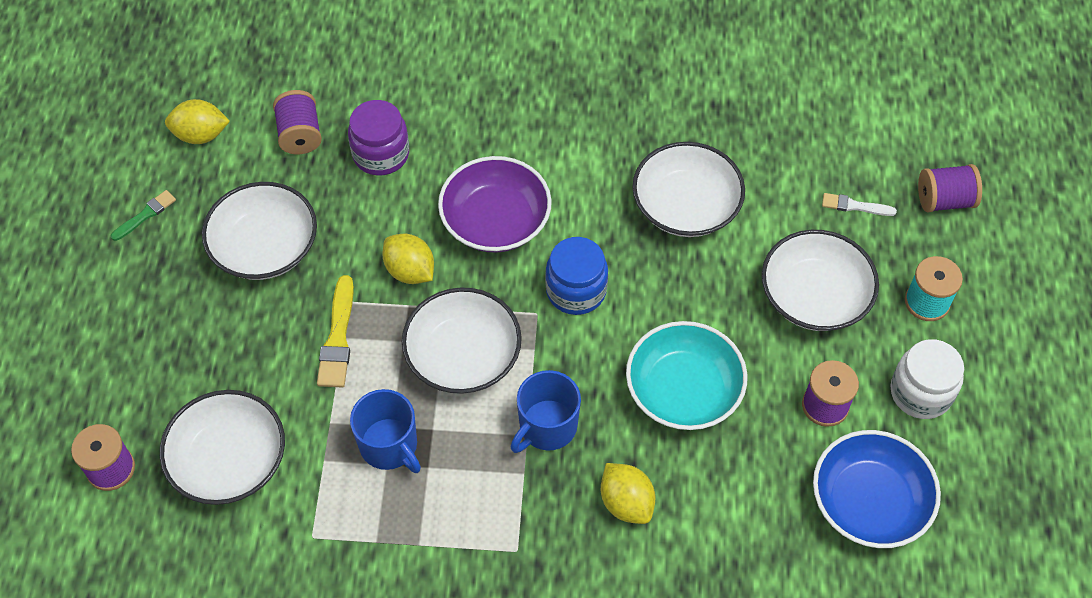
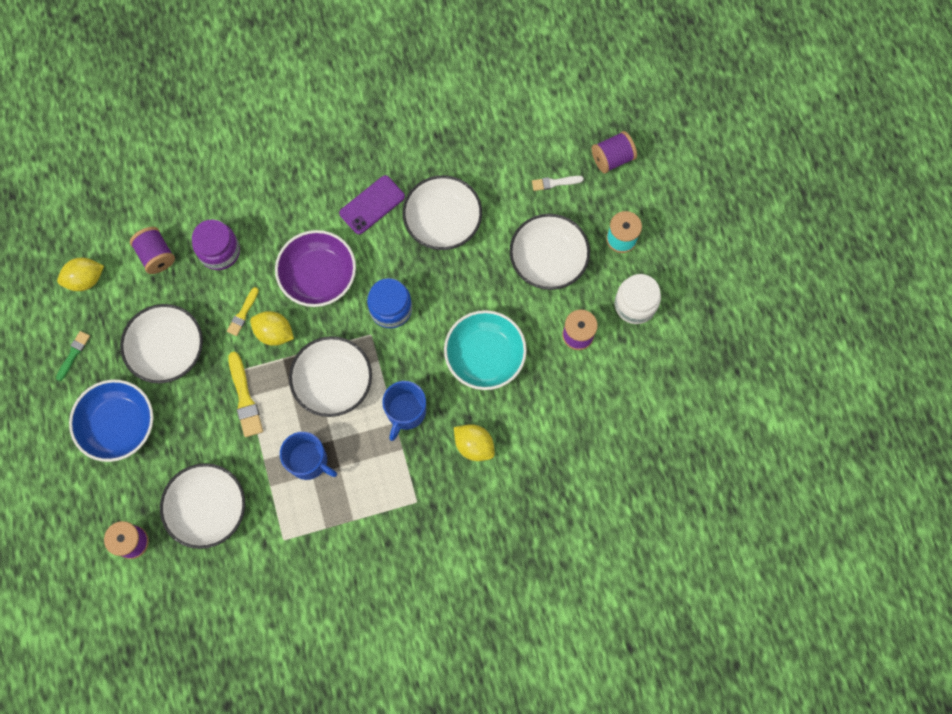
camera: 20 degrees left, 15 degrees up
blue bowl [813,430,941,548] -> blue bowl moved to [69,380,153,462]
none -> yellow brush [227,287,259,336]
none -> purple phone [339,175,405,234]

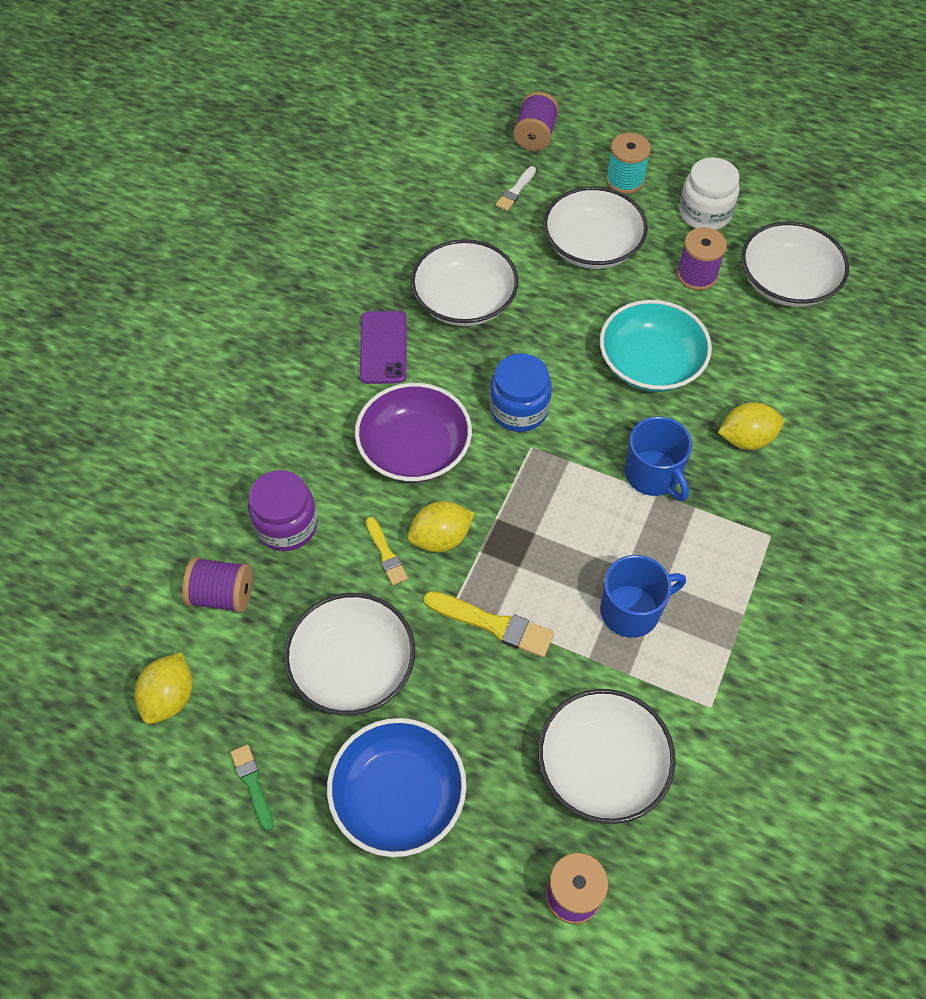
camera: 50 degrees left, 15 degrees down
white bowl [289,336,372,417] -> white bowl moved to [741,222,849,307]

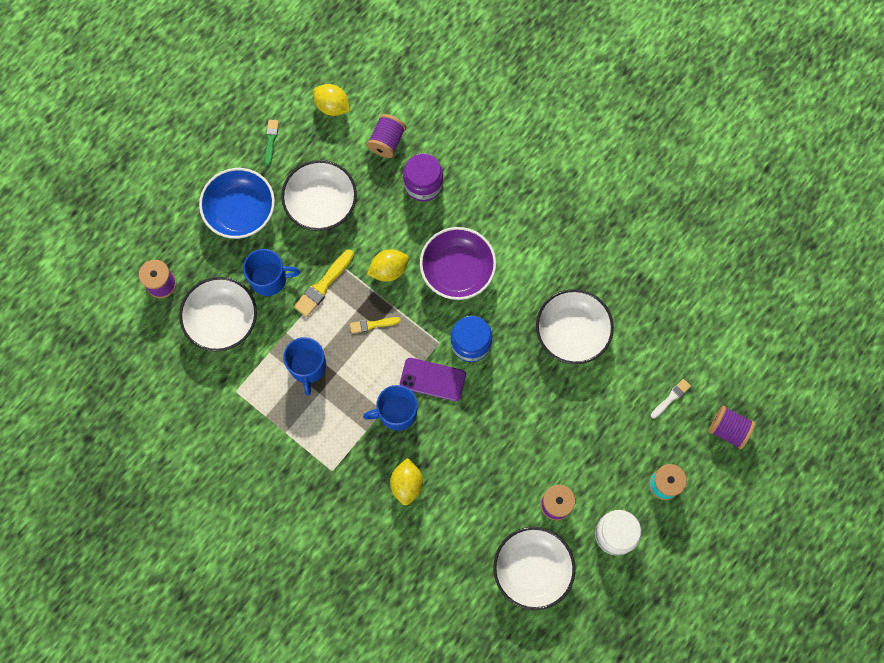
camera: 105 degrees right, 15 degrees up
green brush [230,744,273,831] -> green brush turned 75 degrees counterclockwise [265,120,279,166]
purple phone [360,311,406,384] -> purple phone moved to [400,358,466,401]
yellow brush [366,517,408,585] -> yellow brush moved to [350,317,401,334]
yellow lemon [408,501,474,552] -> yellow lemon turned 75 degrees clockwise [367,249,409,282]
white brush [496,166,536,211] -> white brush turned 90 degrees clockwise [651,379,691,419]
white bowl [543,187,648,269] -> none
turquoise bowl [600,300,712,392] -> none
none -> blue mug [243,249,300,296]

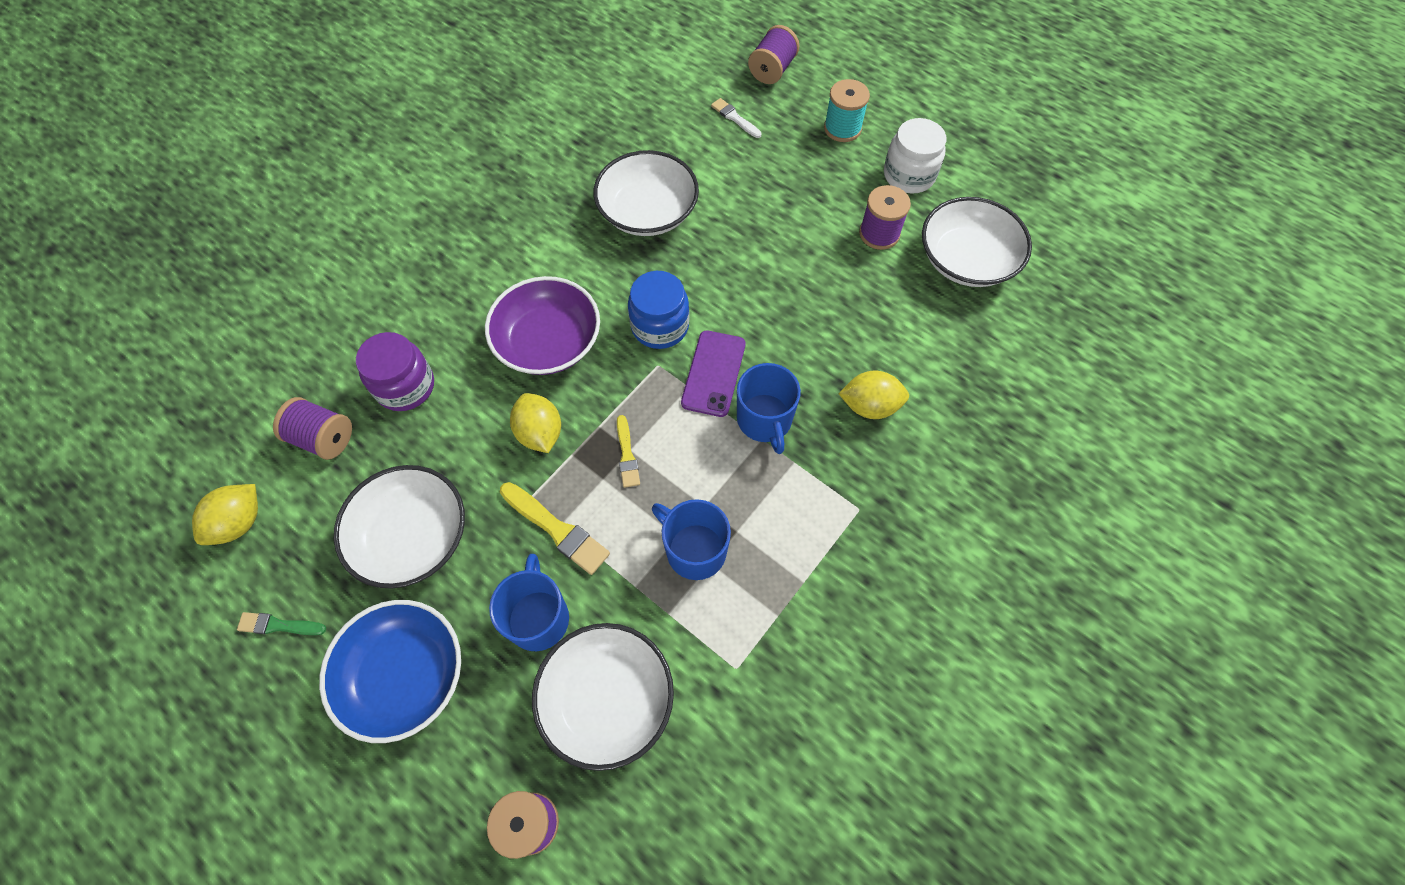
camera: 90 degrees left, 10 degrees down
blue mug [283,337,326,396] -> blue mug turned 135 degrees counterclockwise [652,499,731,580]

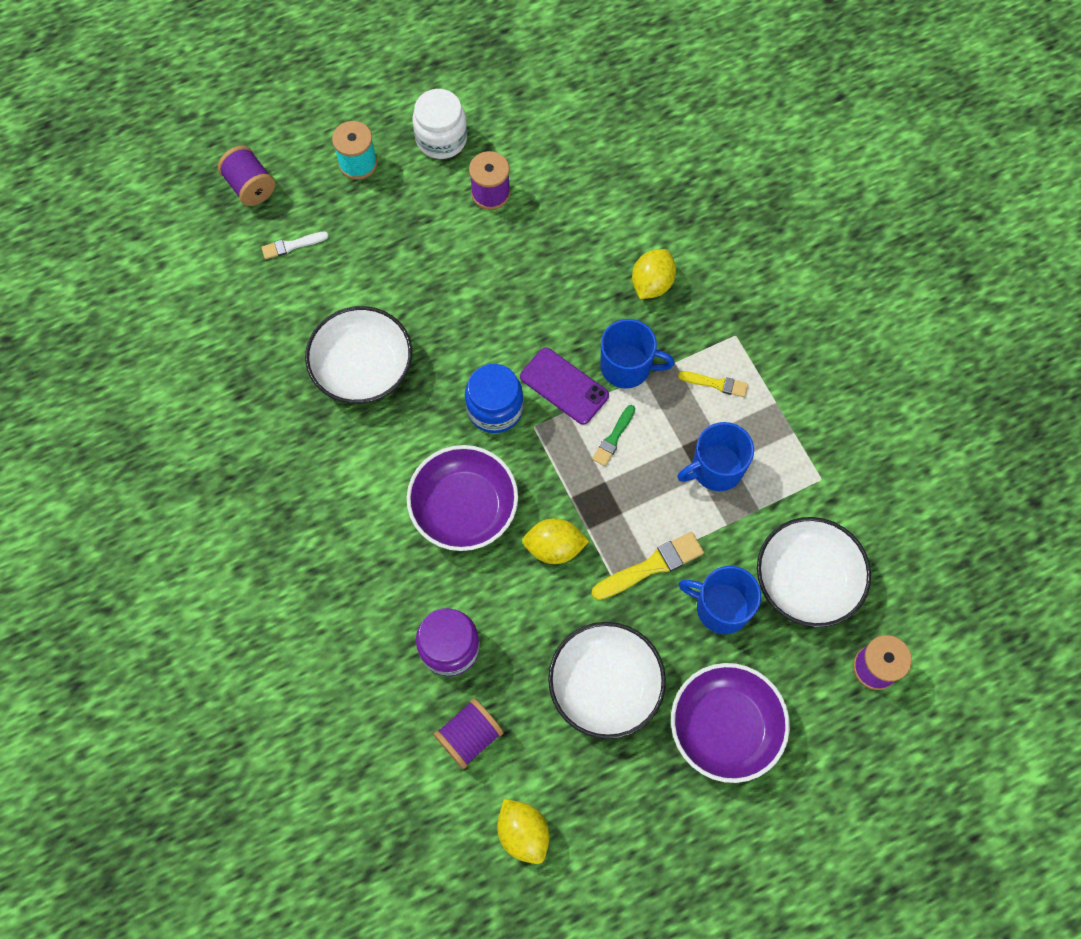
camera: 65 degrees left, 5 degrees up
green brush [237,612,326,635] -> green brush moved to [592,405,635,466]
blue bowl [319,600,461,743] -> purple bowl [671,663,790,783]
yellow brush [617,415,640,488] -> yellow brush moved to [678,371,748,397]
white bowl [922,197,1032,287] -> none

